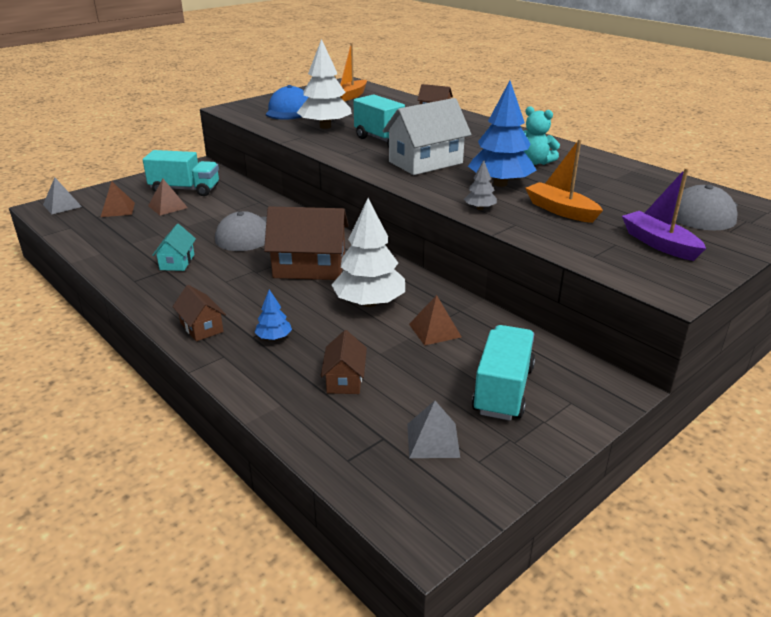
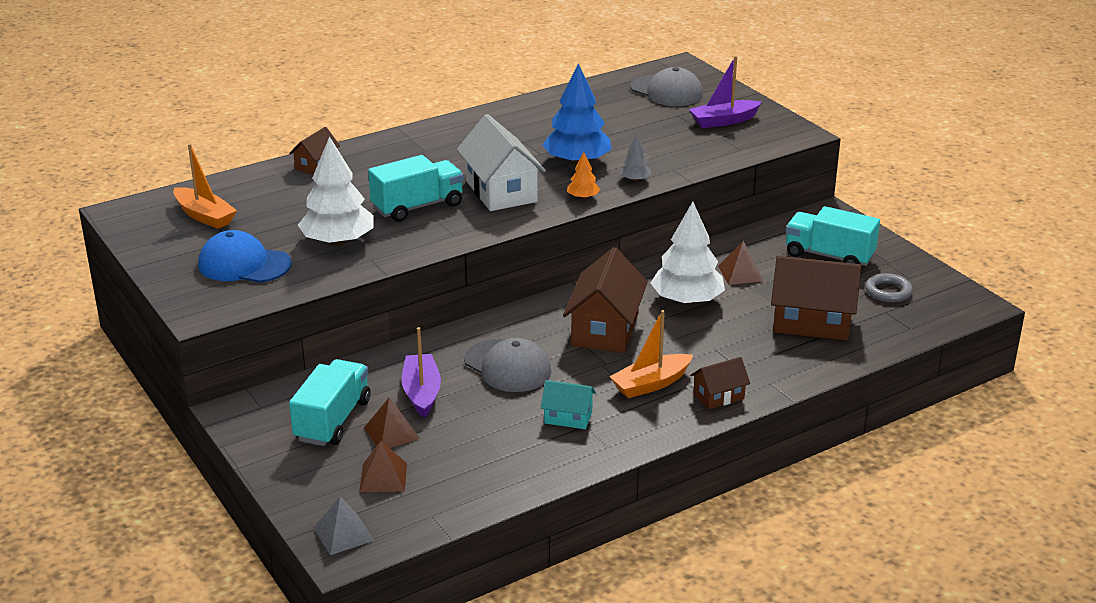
camera: 80 degrees left, 0 degrees up
blue tree [254,289,292,340] -> none
brown house [321,330,367,394] -> brown house [771,256,861,341], size x1.90
grey pyramid [407,401,460,458] -> grey ring [865,273,913,303]
turquoise teddy bear [524,106,560,165] -> none
orange boat [525,139,603,223] -> orange boat moved to [609,310,693,398]
none -> purple boat [402,327,441,418]
none -> orange tree [567,152,600,199]

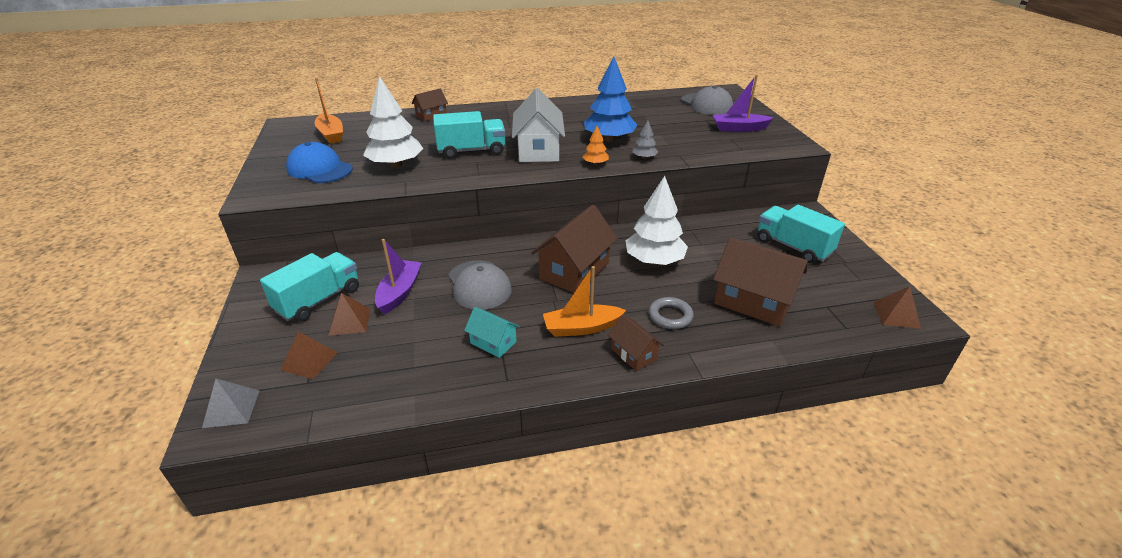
camera: 20 degrees right, 5 degrees up
brown house [690,357,750,409] -> brown house turned 60 degrees clockwise [608,314,664,371]
brown pyramid [718,241,764,285] -> brown pyramid moved to [873,286,921,329]
grey ring [865,273,913,303] -> grey ring moved to [649,297,694,329]

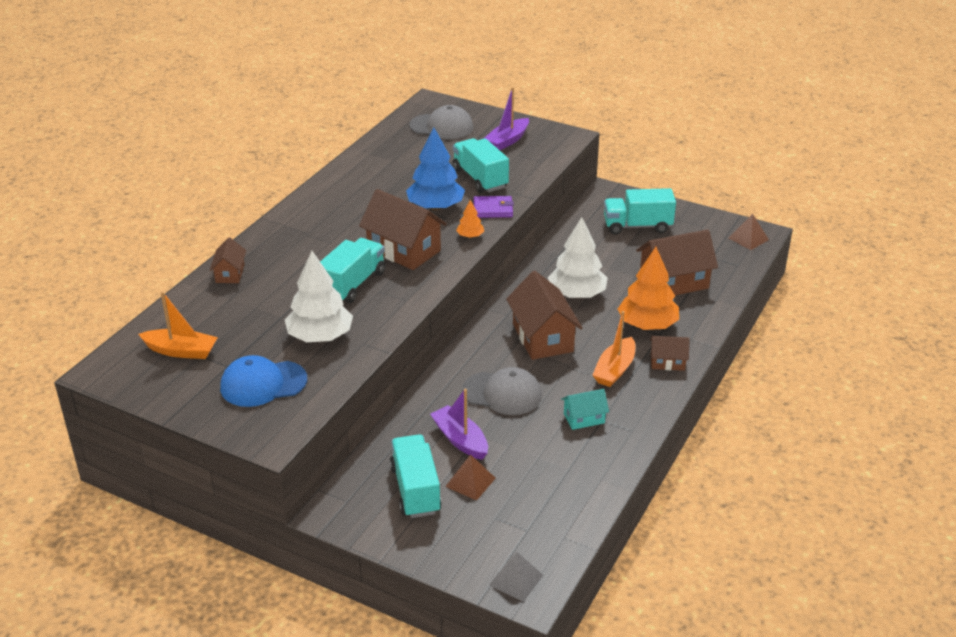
camera: 50 degrees left, 0 degrees up
brown pyramid [280,331,338,379] -> none
white house [512,88,565,162] -> brown house [359,189,447,270]
grey tree [632,120,658,159] -> purple wallet [474,196,514,218]
grey ring [649,297,694,329] -> orange tree [618,247,679,330]
none -> turquoise truck [453,138,509,193]

